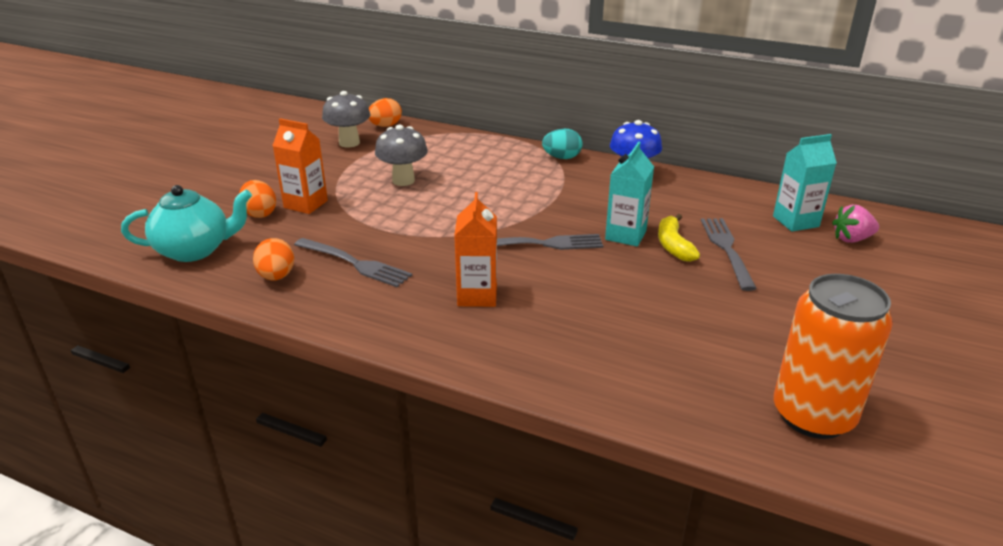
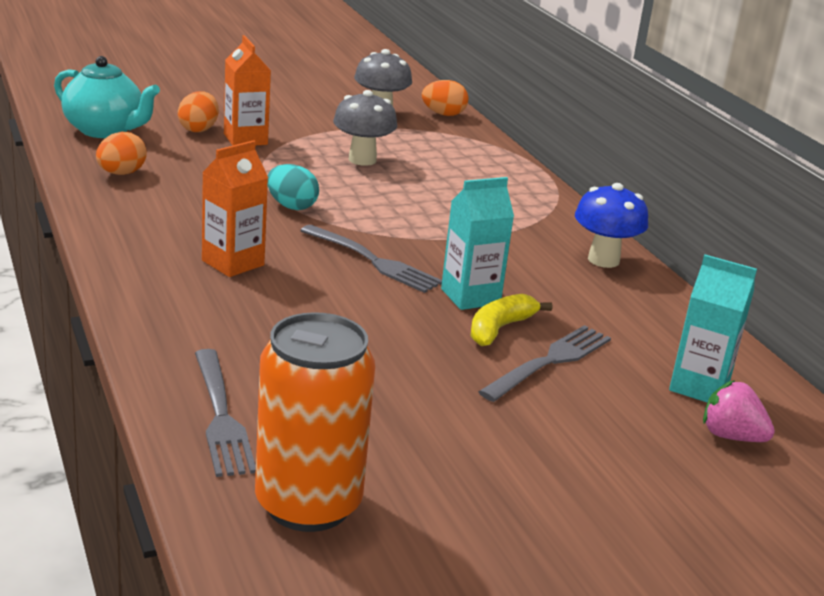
camera: 40 degrees right, 5 degrees down
grey fork [294,238,412,287] -> grey fork moved to [195,349,256,477]
turquoise egg [542,128,583,159] -> turquoise egg moved to [268,164,319,210]

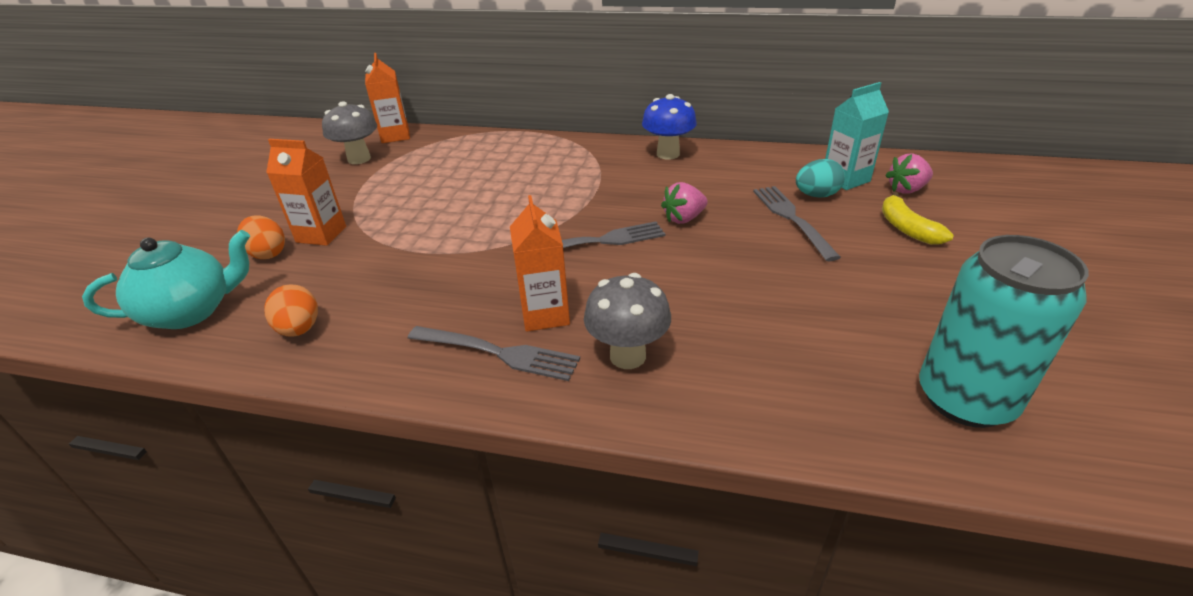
camera: 50 degrees left, 10 degrees up
grey fork [195,349,256,477] -> grey fork moved to [408,326,580,381]
orange can [255,312,375,532] -> turquoise can [919,235,1089,428]
turquoise egg [268,164,319,210] -> turquoise egg moved to [796,159,845,198]
grey mushroom [333,90,398,166] -> grey mushroom moved to [584,273,671,369]
orange egg [422,80,469,116] -> orange carton [365,53,410,143]
turquoise carton [441,177,514,310] -> pink strawberry [661,182,708,224]
yellow banana [470,294,552,346] -> yellow banana moved to [882,192,954,245]

